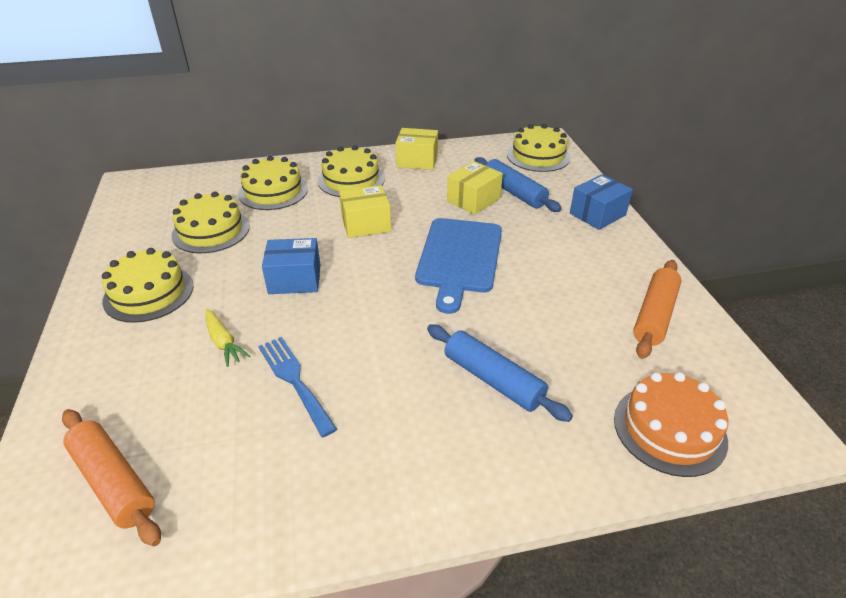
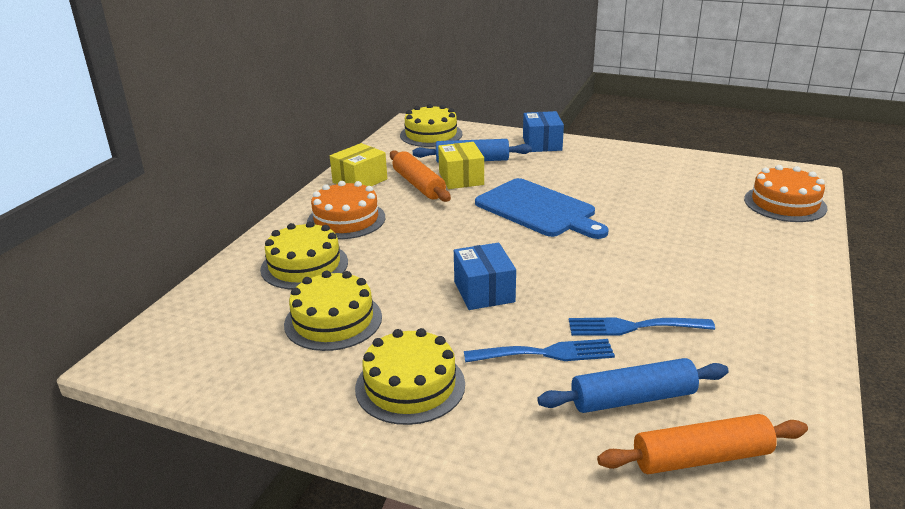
camera: 55 degrees left, 10 degrees down
yellow carrot [205,309,250,367] -> blue fork [464,339,615,363]
blue box [262,238,321,294] -> blue box turned 45 degrees counterclockwise [454,243,516,310]
yellow cake [318,145,385,197] -> orange cake [307,181,385,239]
yellow box [339,185,391,238] -> none
blue rolling pin [427,324,573,422] -> blue rolling pin moved to [537,358,729,413]
orange rolling pin [633,260,682,359] -> orange rolling pin moved to [390,151,451,202]

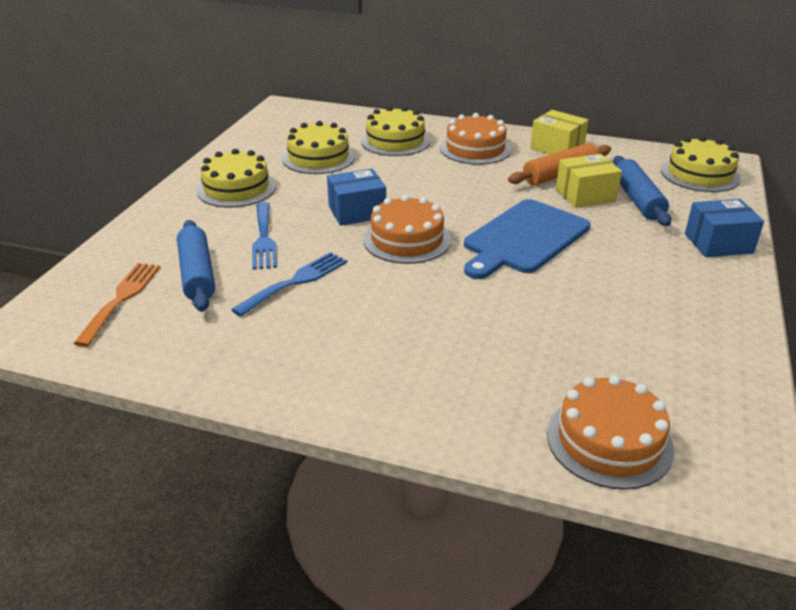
camera: 85 degrees right, 5 degrees up
blue fork [569,318,715,336] -> blue fork turned 45 degrees clockwise [231,252,347,317]
orange rolling pin [597,414,808,474] -> orange fork [73,263,160,347]
none -> orange cake [363,195,451,264]

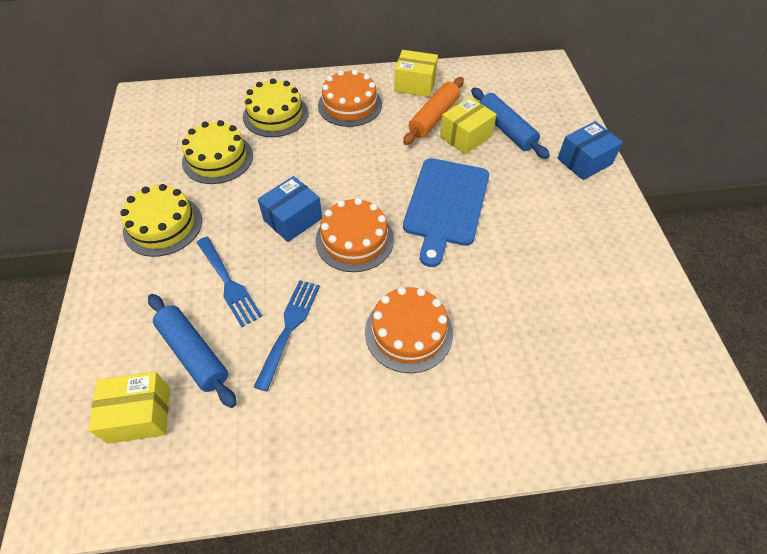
camera: 25 degrees left, 20 degrees up
orange fork [73,263,160,347] -> yellow box [88,372,170,444]
orange cake [547,375,674,490] -> orange cake moved to [365,287,453,373]
yellow cake [661,136,741,192] -> none

